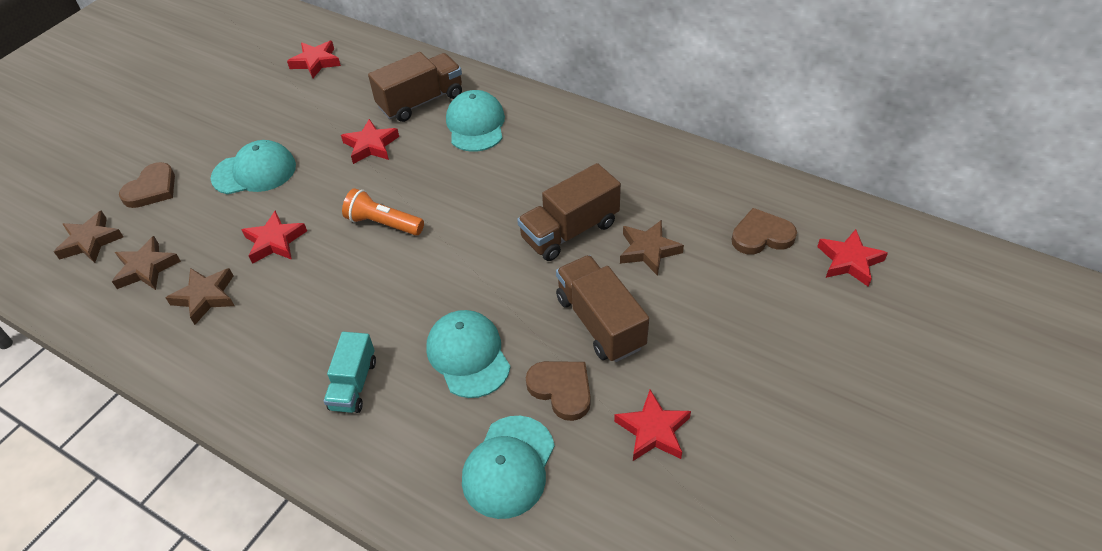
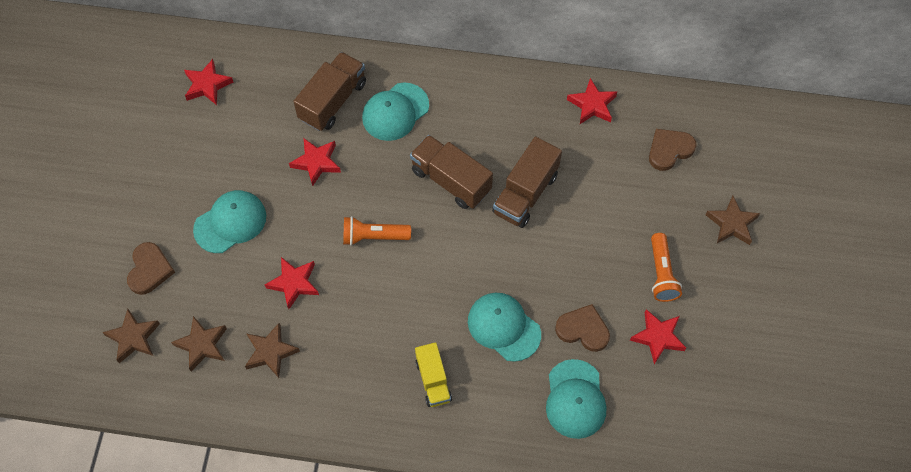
camera: 25 degrees left, 15 degrees up
turquoise truck [324,332,376,413] -> yellow truck [415,342,452,407]
turquoise cap [446,90,505,152] -> turquoise cap turned 105 degrees counterclockwise [362,82,429,141]
brown truck [556,255,649,362] -> brown truck moved to [410,135,493,209]
brown star [620,220,684,276] -> brown star moved to [706,196,760,245]
red star [817,229,888,287] -> red star moved to [567,78,617,124]
none -> orange flashlight [651,233,682,302]

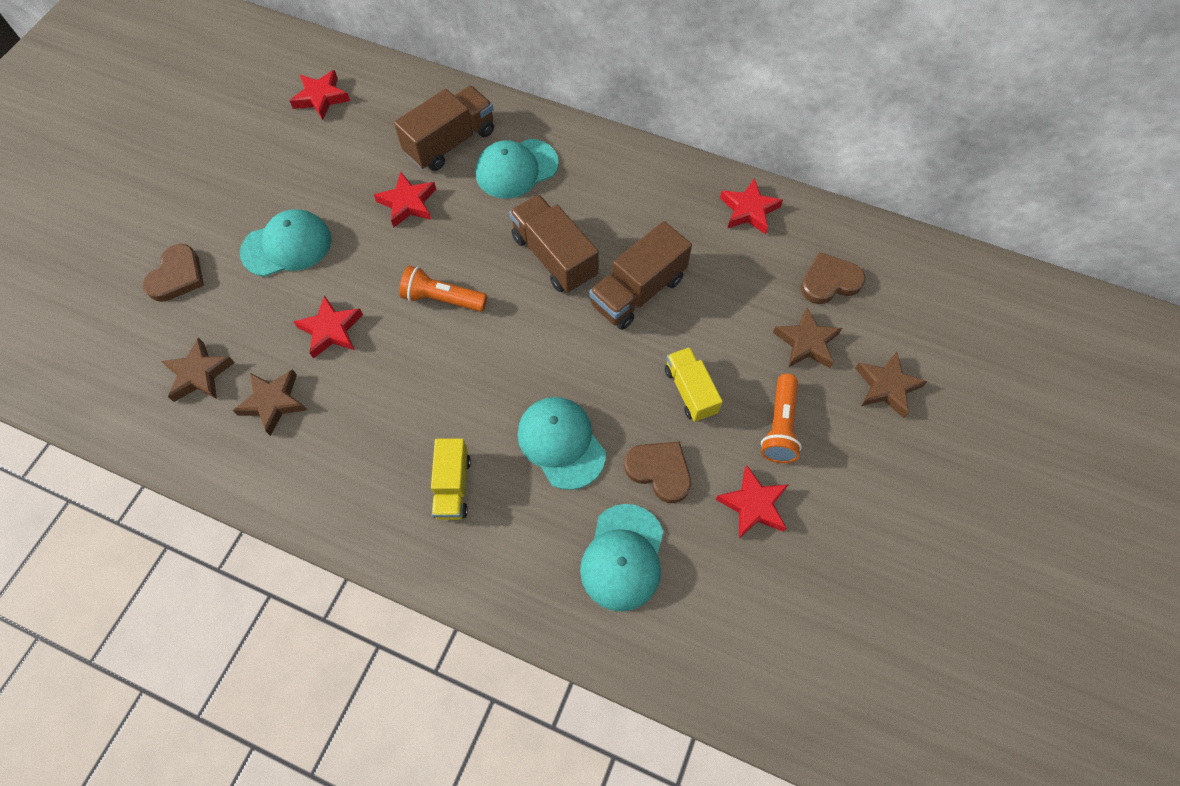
camera: 15 degrees right, 0 degrees up
brown star [102,309,160,363] -> brown star moved to [773,307,842,368]
none -> yellow truck [665,347,723,422]

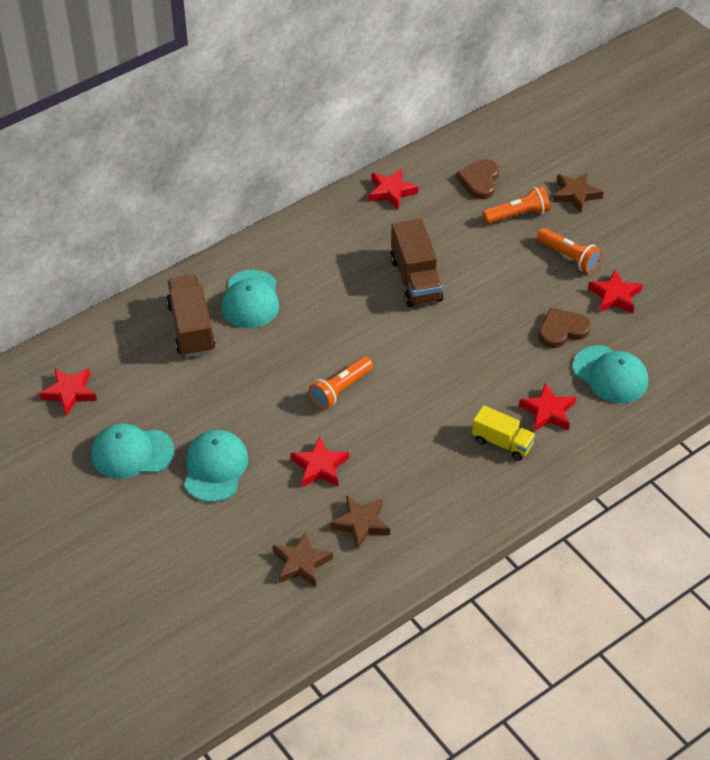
camera: 60 degrees left, 15 degrees down
brown heart [143,244,204,302] -> none
red star [374,172,436,228] -> red star moved to [519,383,576,431]
brown truck [509,195,599,293] -> none
turquoise cap [518,397,606,490] -> turquoise cap moved to [91,423,175,479]
yellow truck [665,347,723,422] -> none
brown star [773,307,842,368] -> orange flashlight [483,186,550,224]

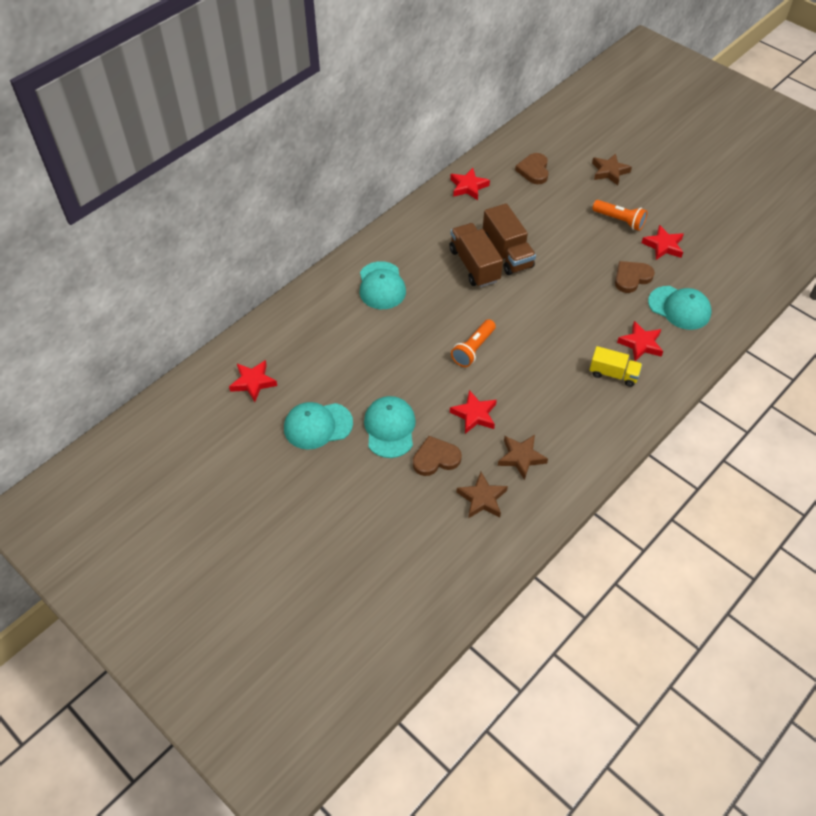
camera: 10 degrees left, 5 degrees up
brown truck [166,275,215,357] -> brown truck moved to [449,223,503,287]
orange flashlight [483,186,550,224] -> none
none -> brown heart [413,436,462,476]

